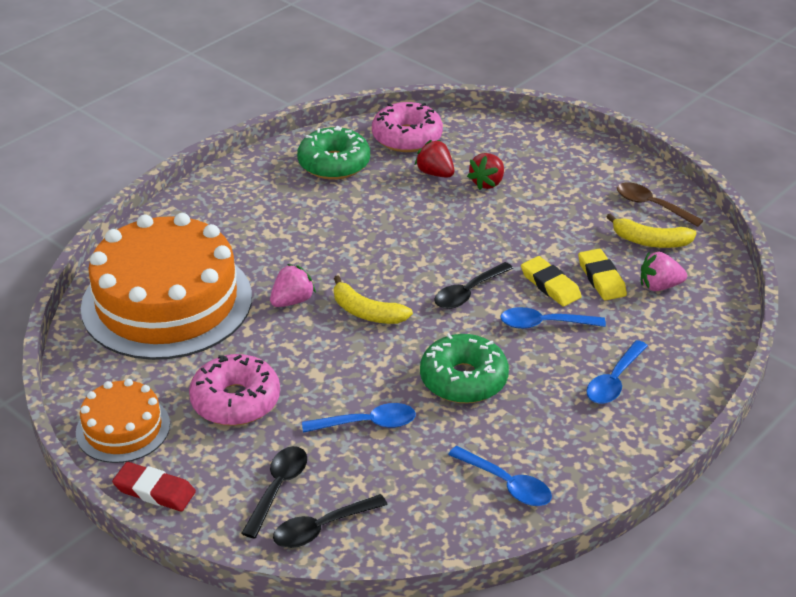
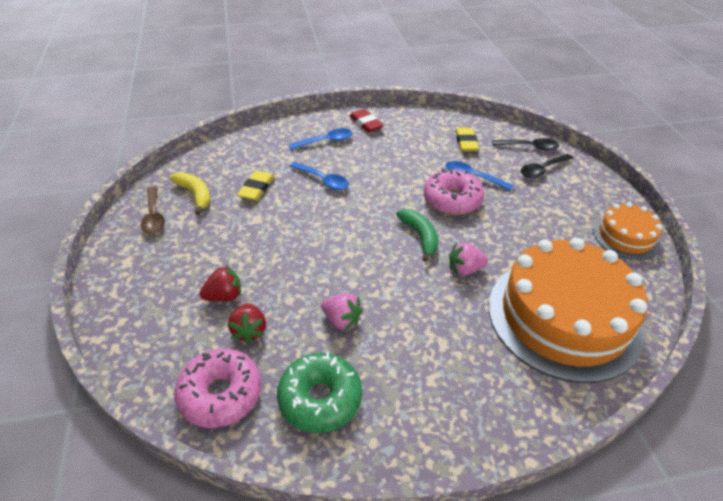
camera: 145 degrees left, 5 degrees up
red eraser [112,462,196,511] -> red eraser moved to [349,109,384,133]
pink donut [189,354,280,426] -> pink donut moved to [424,168,484,215]
yellow banana [334,275,413,324] -> green banana [396,209,438,262]
green donut [420,333,509,403] -> none
black spoon [434,262,513,309] -> none
blue spoon [448,446,552,506] -> none
yellow eraser [521,256,582,307] -> yellow eraser moved to [455,128,479,151]
pink strawberry [641,251,687,291] -> pink strawberry moved to [321,293,363,331]

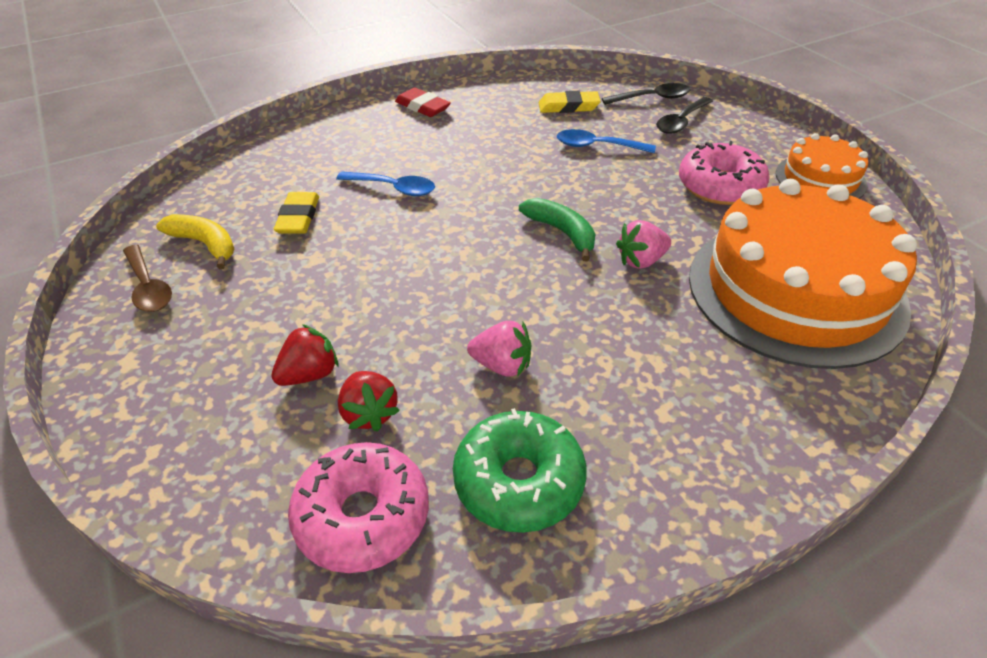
camera: 15 degrees left, 0 degrees up
blue spoon [289,128,352,150] -> none
pink donut [424,168,484,215] -> pink donut moved to [679,141,770,205]
yellow eraser [455,128,479,151] -> yellow eraser turned 75 degrees counterclockwise [539,91,601,113]

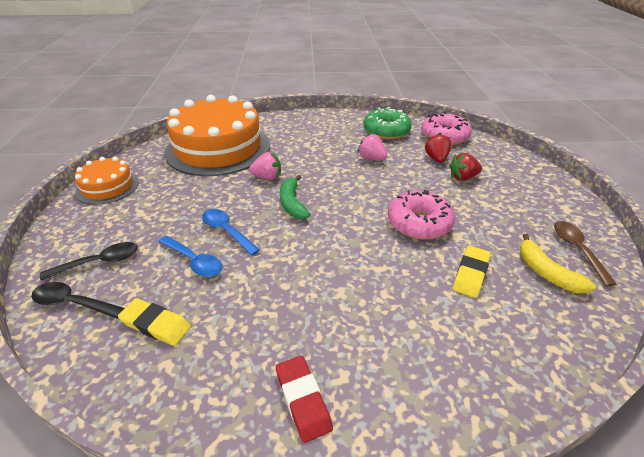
camera: 155 degrees left, 5 degrees down
blue spoon [336,171,435,196] -> blue spoon moved to [202,209,260,256]
pink donut [679,141,770,205] -> pink donut moved to [388,190,455,240]

